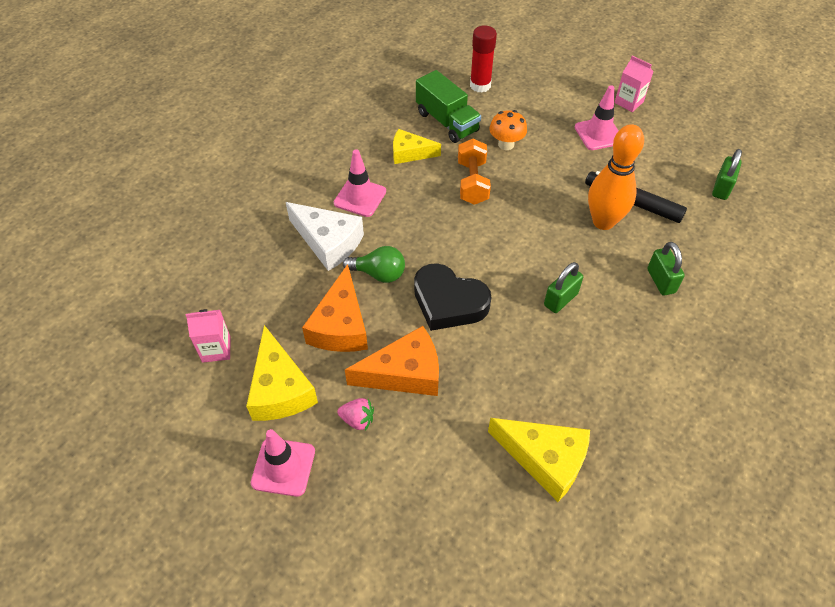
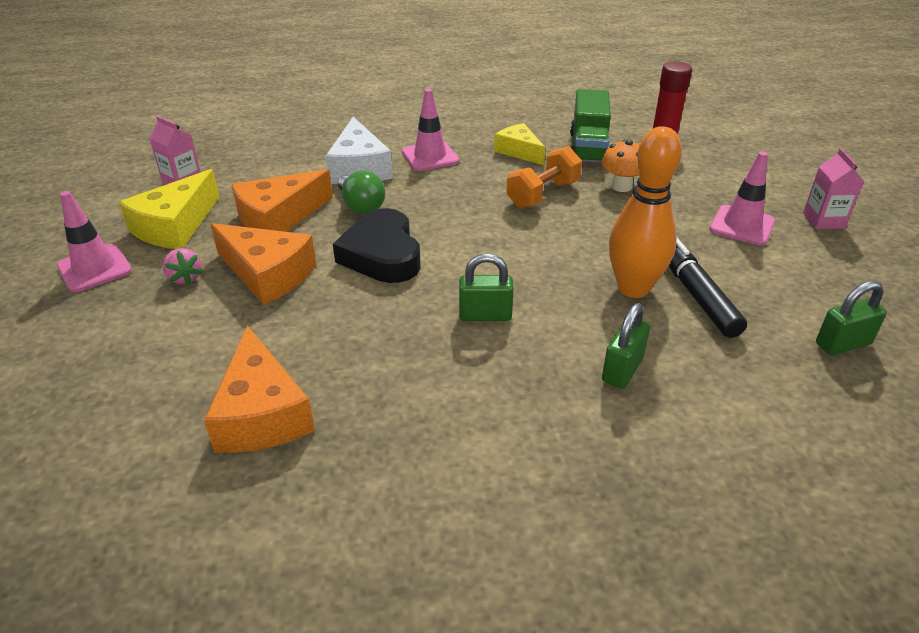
camera: 45 degrees right, 15 degrees down
yellow cheese [488,418,590,502] -> orange cheese [204,325,315,453]

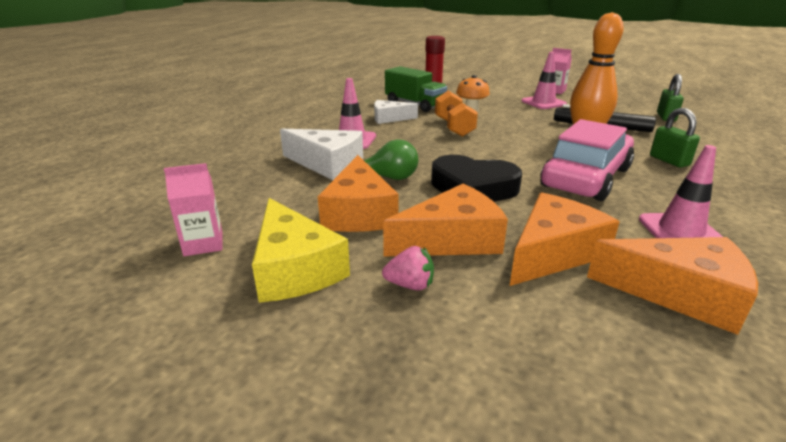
camera: 55 degrees left, 10 degrees down
pink traffic cone [57,191,132,292] -> pink traffic cone moved to [639,145,723,238]
green padlock [459,253,514,321] -> pink car [540,119,634,201]
yellow cheese [494,123,546,165] -> white cheese [374,100,418,124]
none -> orange cheese [510,193,620,286]

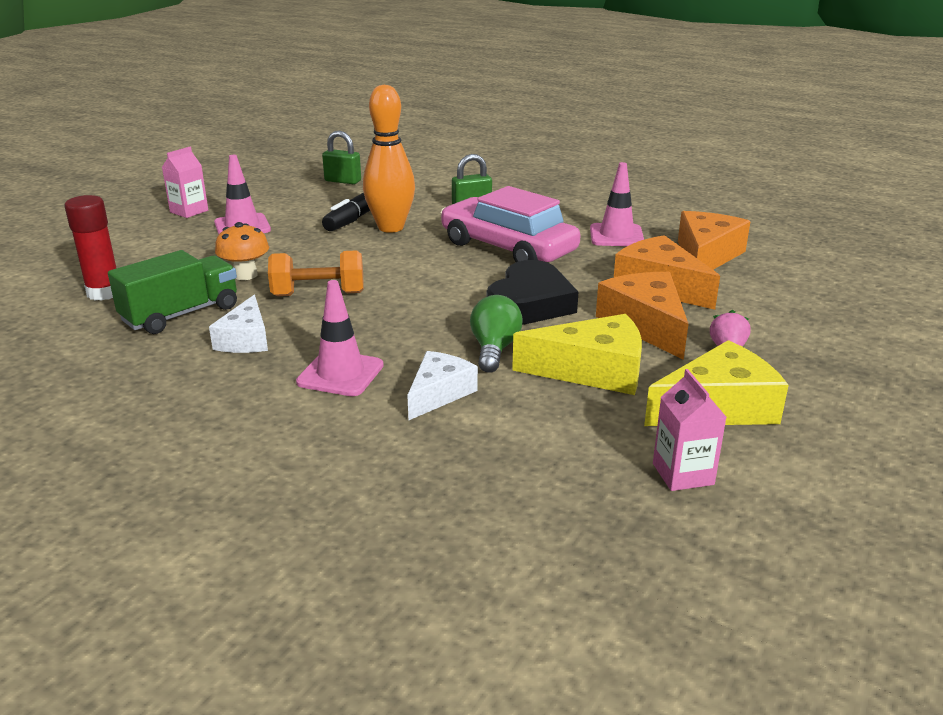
camera: 85 degrees left, 0 degrees up
white cheese [280,129,363,180] -> white cheese [407,351,478,420], size x0.66
orange cheese [318,155,399,232] -> yellow cheese [512,314,642,395]

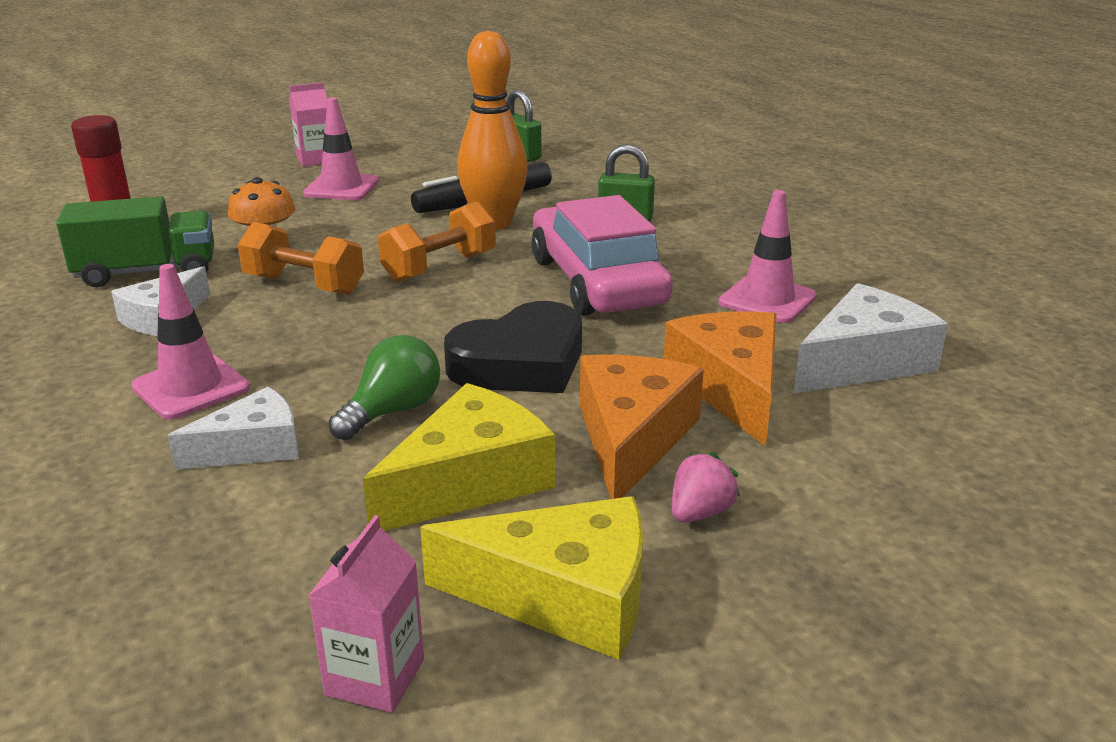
camera: 30 degrees right, 0 degrees up
yellow cheese [512,314,642,395] -> yellow cheese turned 75 degrees counterclockwise [363,383,555,531]
orange cheese [678,211,751,270] -> white cheese [794,283,948,393]
none -> orange dumbbell [378,201,496,282]

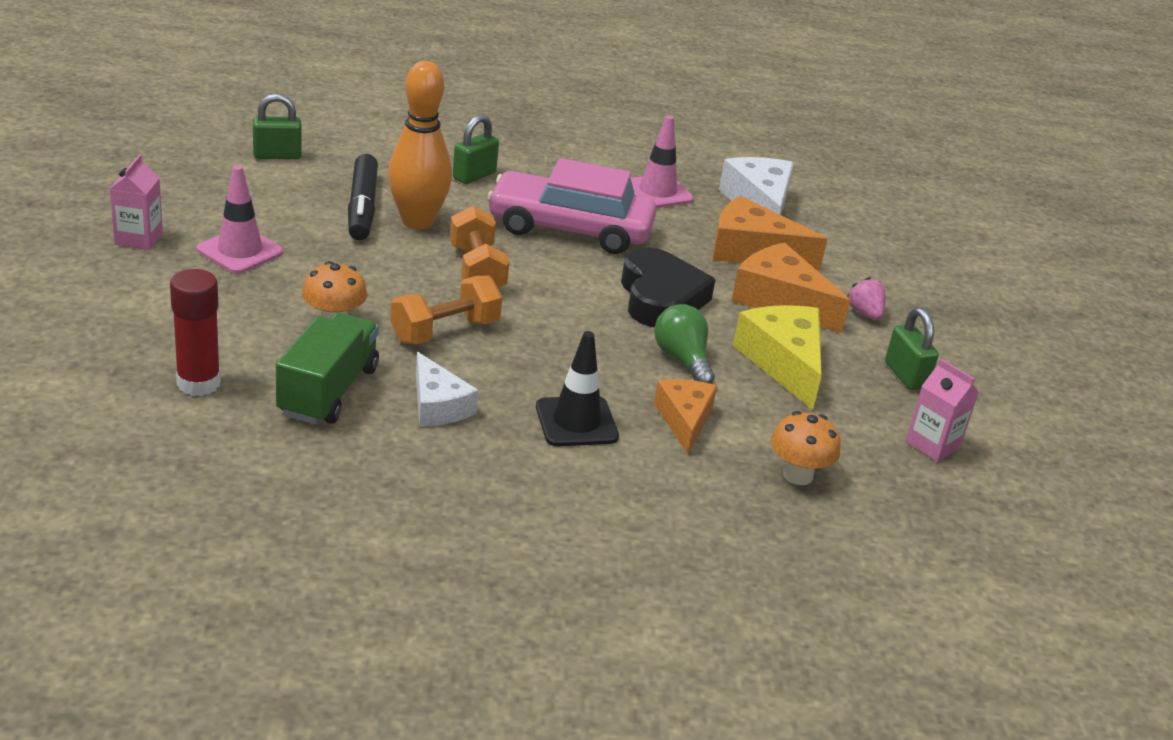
camera: 65 degrees left, 5 degrees up
pink traffic cone [131,264,250,420] -> black traffic cone [536,331,619,446]
white cheese [167,387,299,470] -> orange cheese [654,379,717,454]
yellow cheese [420,496,643,660] -> green padlock [885,308,939,390]
none -> orange mushroom [771,411,840,485]

